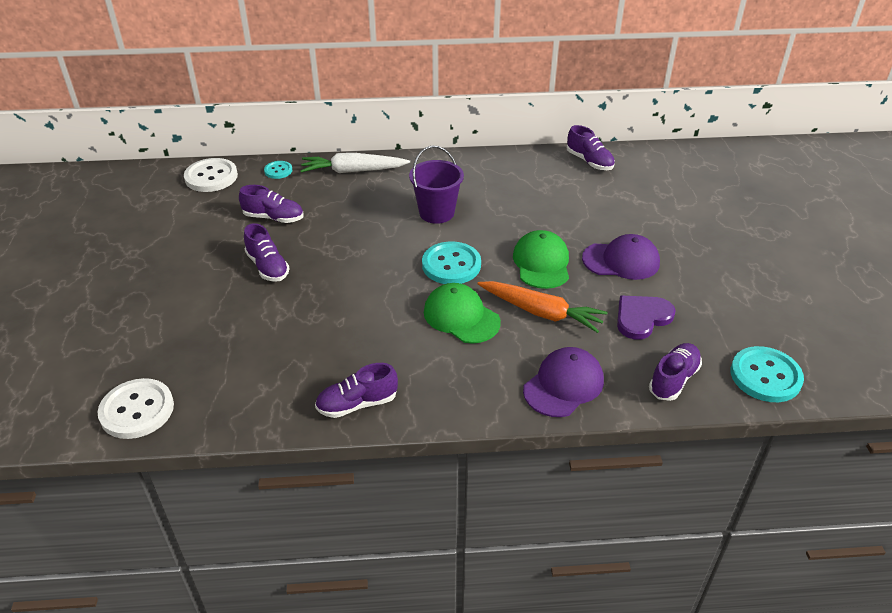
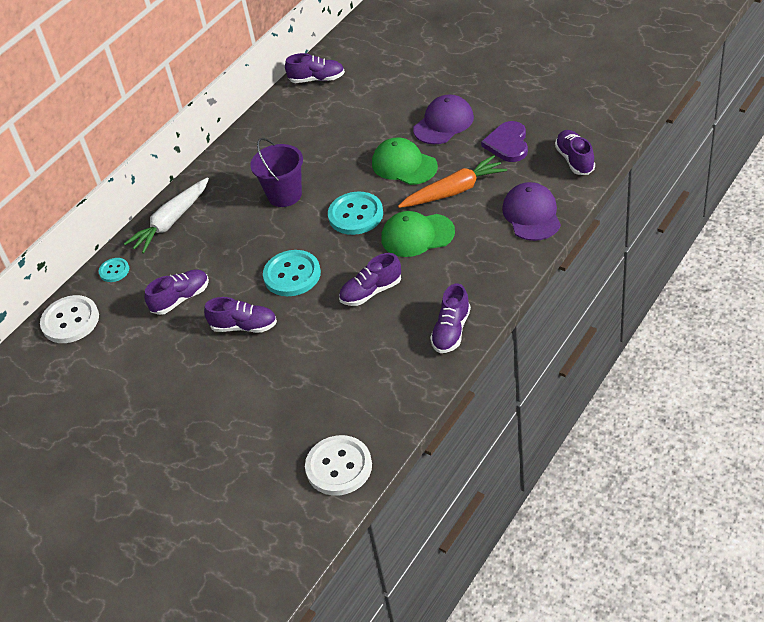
camera: 45 degrees left, 5 degrees up
turquoise button [731,346,804,402] -> turquoise button moved to [263,250,321,296]
none -> purple shoe [339,253,401,306]

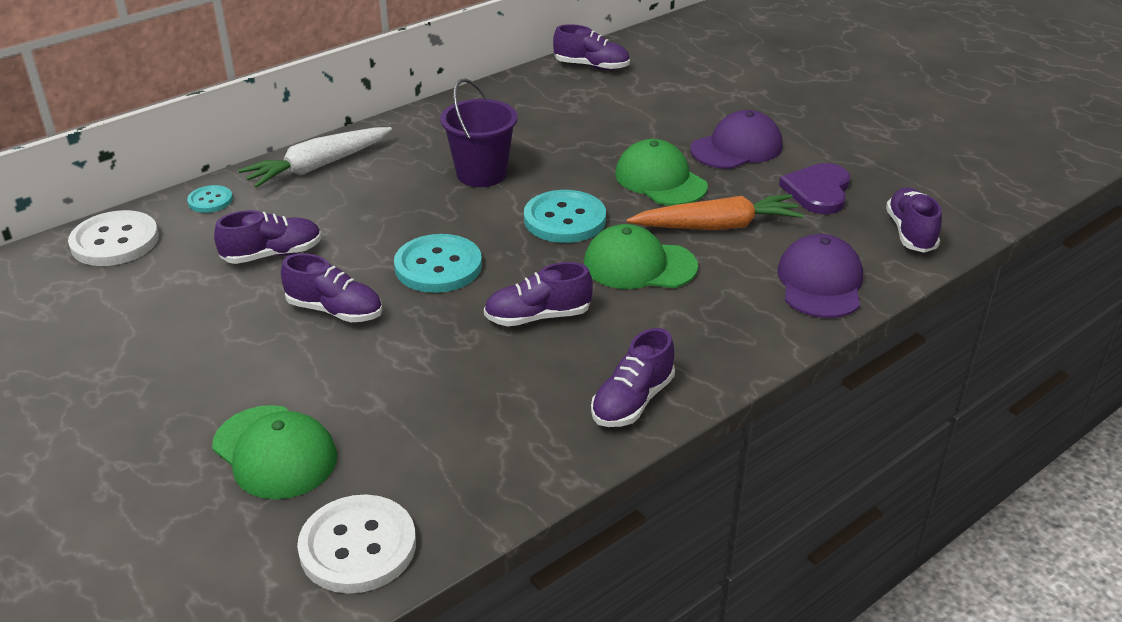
camera: 10 degrees right, 10 degrees down
none -> green cap [212,405,337,499]

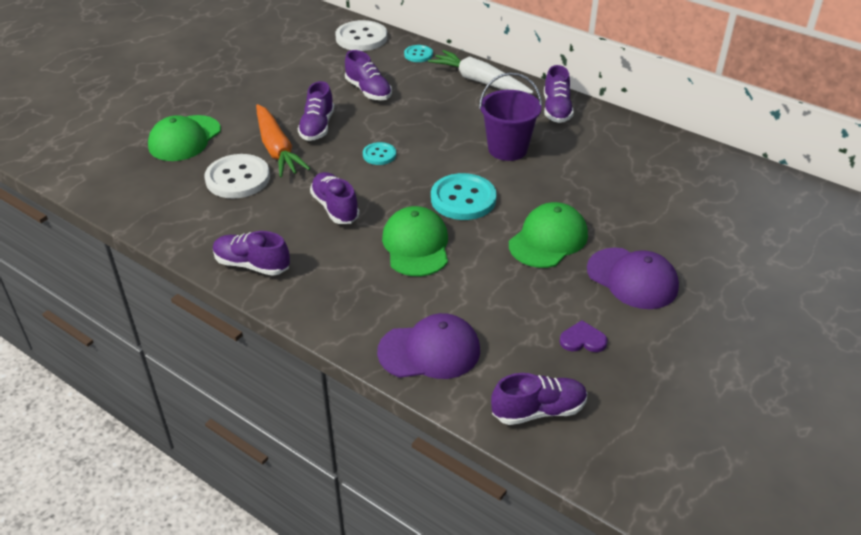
camera: 75 degrees right, 5 degrees up
white button [297,495,416,594] -> white button moved to [204,154,270,199]
turquoise button [394,234,482,293] -> turquoise button [363,142,396,165], size x0.54
purple shoe [553,24,630,70] -> purple shoe moved to [544,65,574,123]
orange carrot [627,194,804,230] -> orange carrot moved to [256,104,310,177]
purple heart [779,163,850,214] -> purple heart [559,320,608,352], size x0.58

